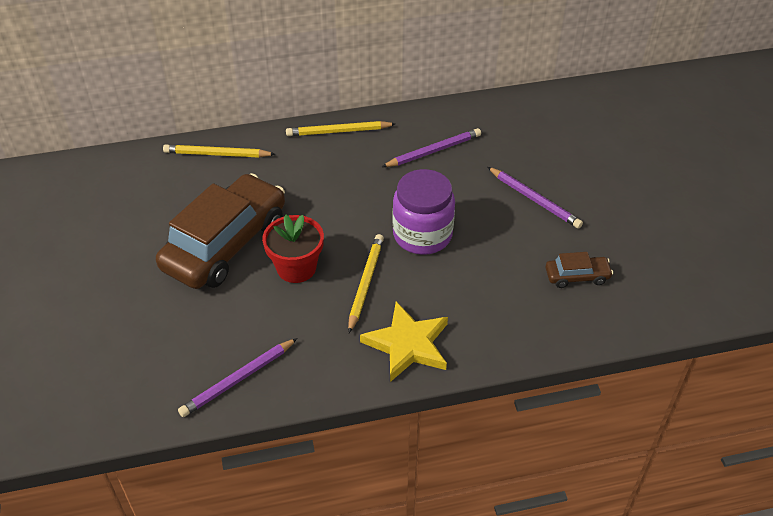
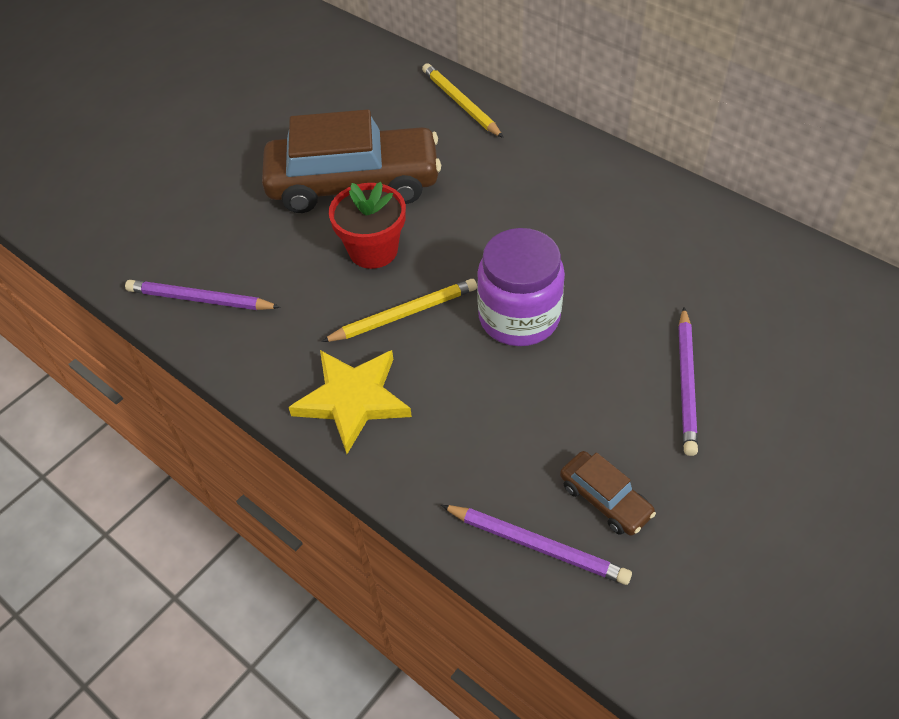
camera: 55 degrees right, 5 degrees up
yellow pencil [286,121,395,136] -> none
purple pencil [382,128,481,167] -> purple pencil moved to [441,505,632,585]

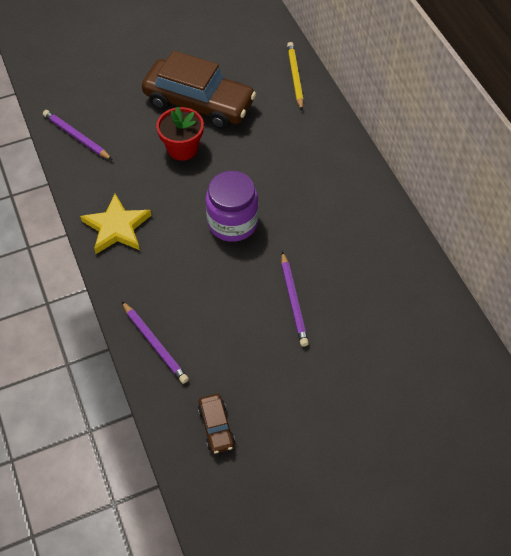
camera: 25 degrees right, 5 degrees up
yellow pencil [321,279,477,342] -> none
brown car [560,451,656,536] -> brown car moved to [198,394,235,454]
purple pencil [679,307,698,456] -> purple pencil turned 45 degrees counterclockwise [281,251,309,347]

